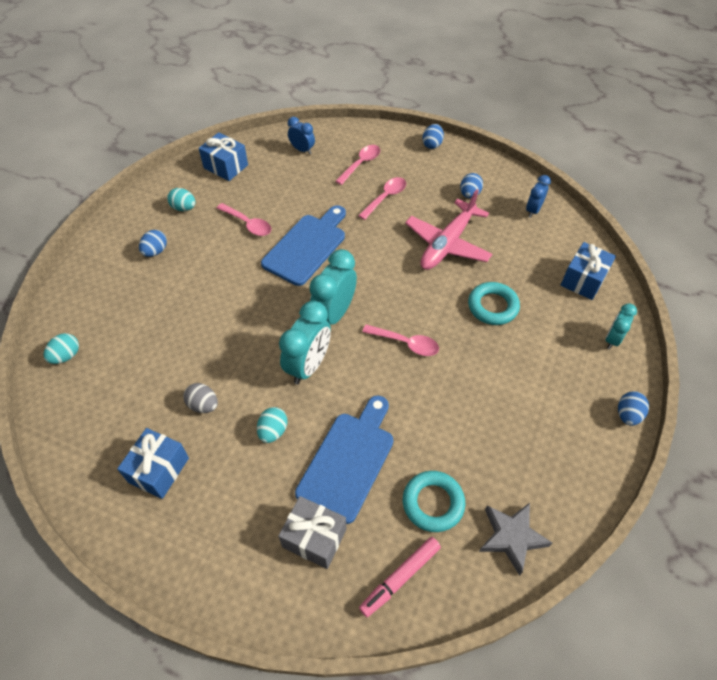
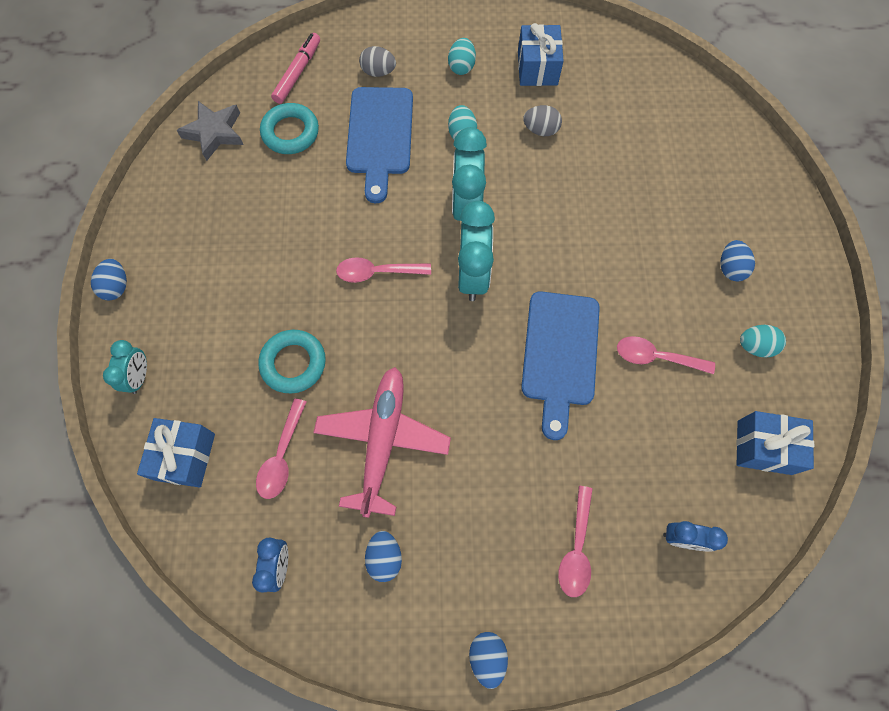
camera: 155 degrees right, 15 degrees up
turquoise egg [44,333,79,364] -> turquoise egg moved to [448,38,476,75]
grey gift [278,496,347,569] -> grey egg [359,46,396,77]
pink spoon [358,177,406,220] -> pink spoon moved to [256,398,306,499]

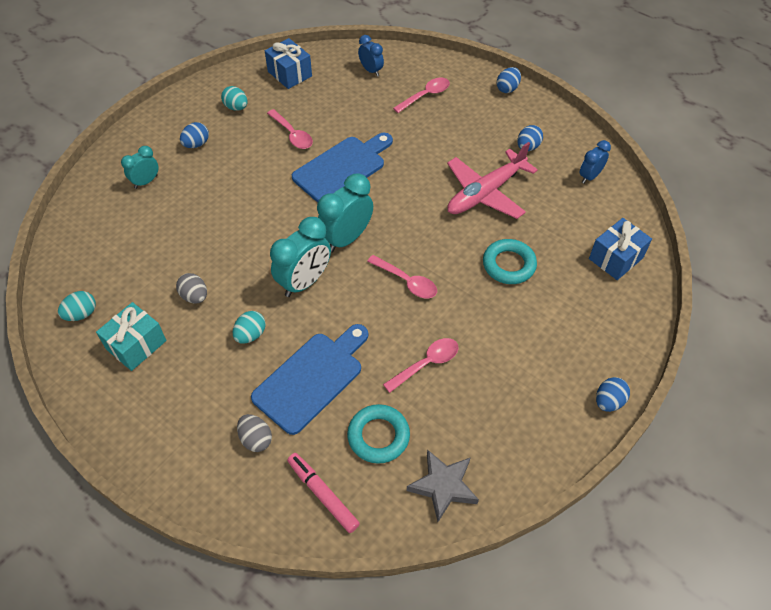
camera: 140 degrees left, 15 degrees down
turquoise clock [103,340,147,394] -> turquoise clock moved to [121,146,158,189]
pink spoon [256,398,306,499] -> pink spoon moved to [383,338,459,393]
pink marker [271,33,320,104] -> pink marker turned 75 degrees clockwise [287,453,360,533]
turquoise egg [448,38,476,75] -> turquoise egg moved to [58,291,96,321]
blue gift [518,23,564,86] -> turquoise gift [96,302,166,371]

